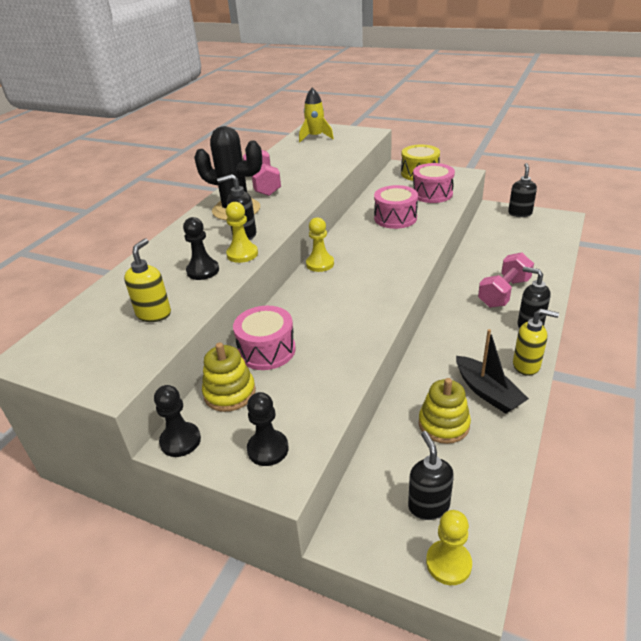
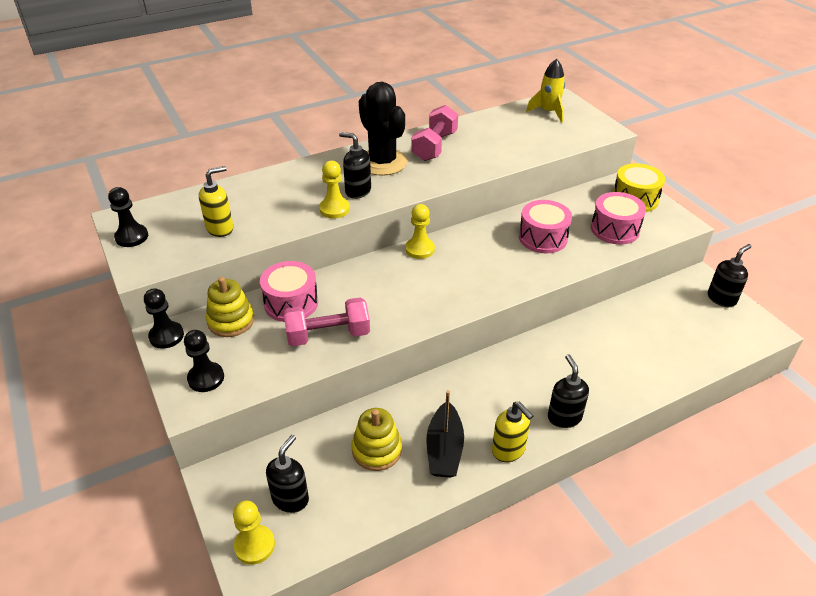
camera: 35 degrees right, 5 degrees up
black pawn [183,217,219,280] -> black pawn moved to [108,187,148,247]
pink dumbbell [478,252,534,308] -> pink dumbbell moved to [284,297,370,346]

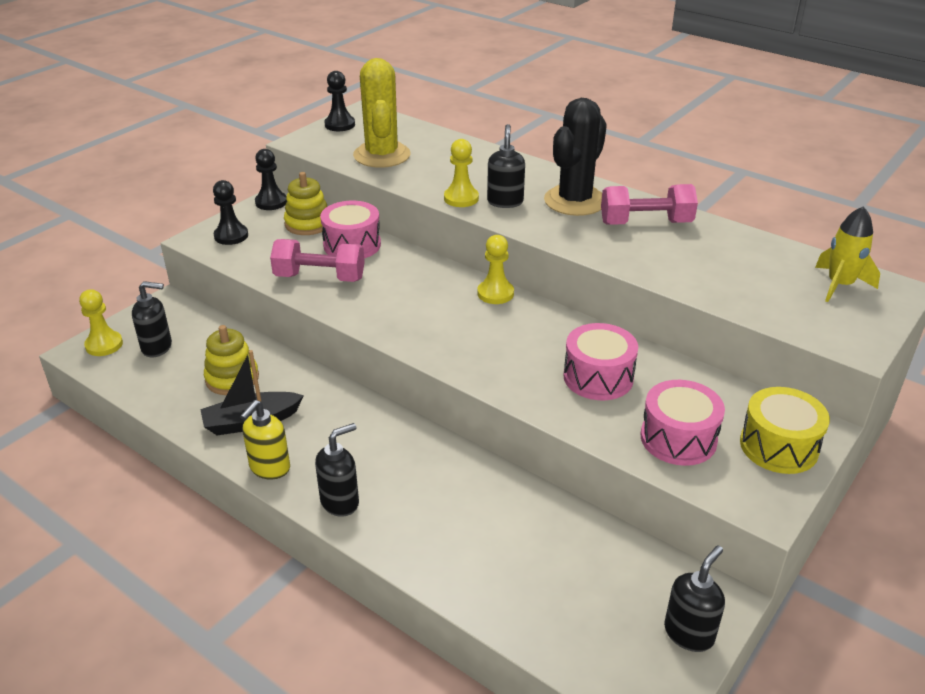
camera: 65 degrees right, 5 degrees down
yellow soap dispenser [199,166,233,237] -> yellow cactus [353,58,411,168]
pink dumbbell [284,297,370,346] -> pink dumbbell turned 45 degrees counterclockwise [270,239,365,282]
black soap dispenser [708,244,751,307] -> black soap dispenser turned 75 degrees counterclockwise [664,546,725,652]

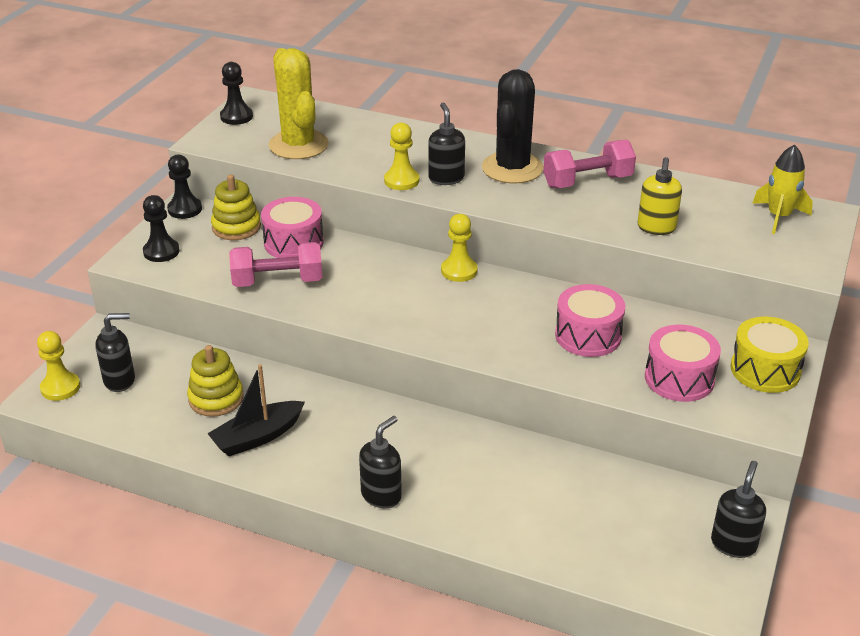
camera: 15 degrees left, 0 degrees up
yellow soap dispenser [240,400,290,479] -> yellow soap dispenser moved to [637,157,682,235]

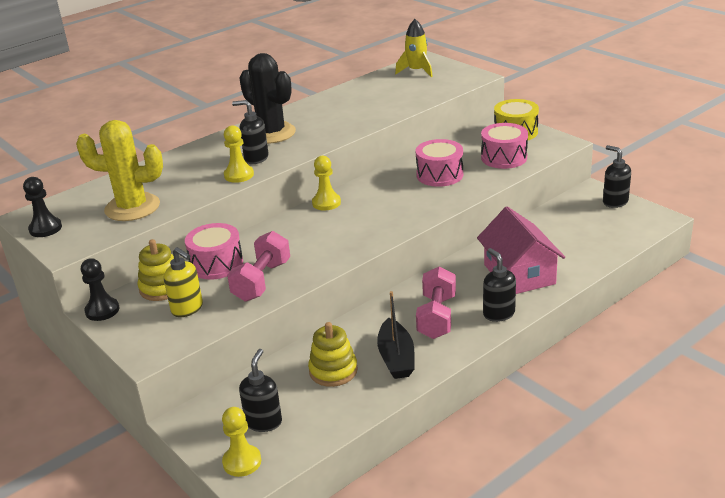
camera: 60 degrees left, 5 degrees down
black pawn [143,195,180,262] -> none
pink dumbbell [543,140,636,188] -> pink dumbbell moved to [416,266,456,339]
yellow soap dispenser [637,157,682,235] -> yellow soap dispenser moved to [164,247,203,317]
none -> pink house [477,207,565,294]

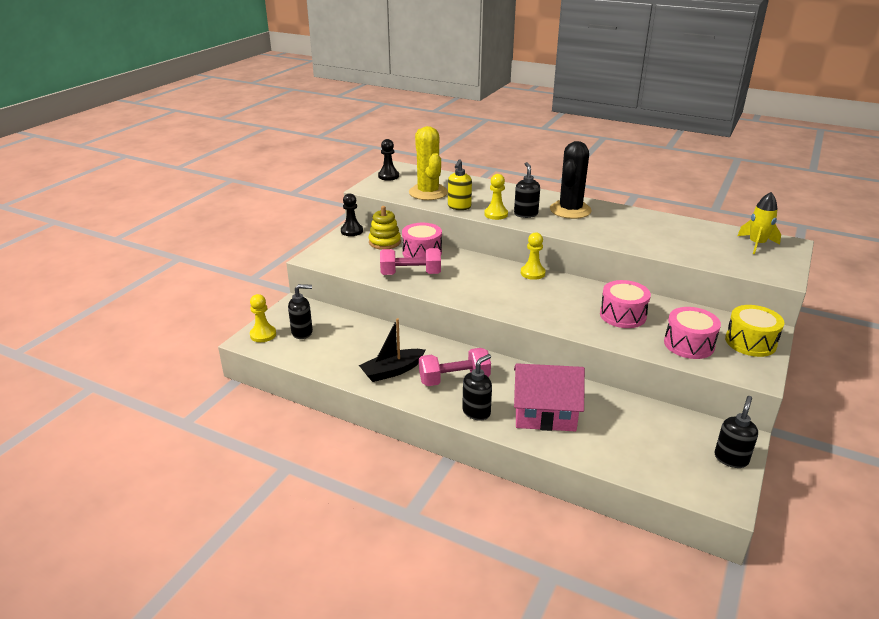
camera: 65 degrees right, 0 degrees up
yellow soap dispenser [164,247,203,317] -> yellow soap dispenser moved to [448,159,472,210]
yellow stacking toy [308,322,358,387] -> none
pink house [477,207,565,294] -> pink house turned 45 degrees clockwise [514,363,585,431]

